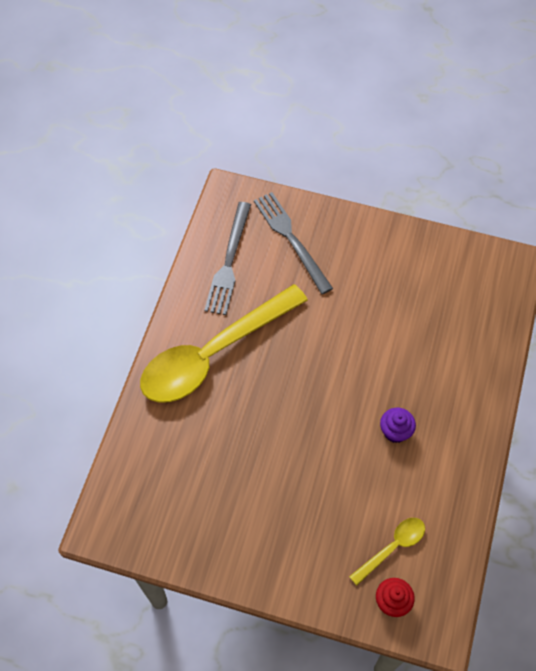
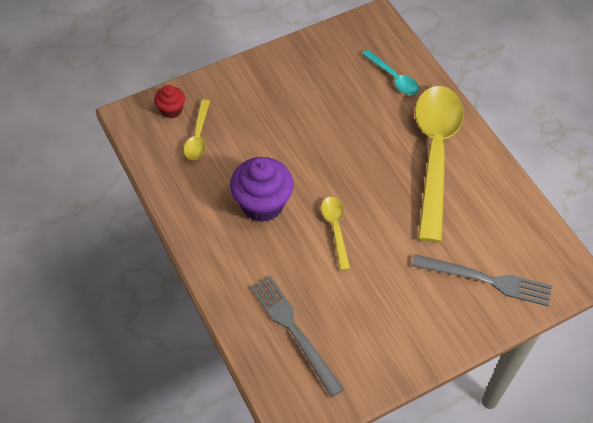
camera: 135 degrees right, 5 degrees down
grey fork [204,202,251,315] -> grey fork moved to [251,276,344,397]
purple cupcake [380,408,416,443] -> purple cupcake [230,157,294,222], size x1.90
none -> yellow spoon [321,197,350,270]
none -> turquoise spoon [362,50,419,95]

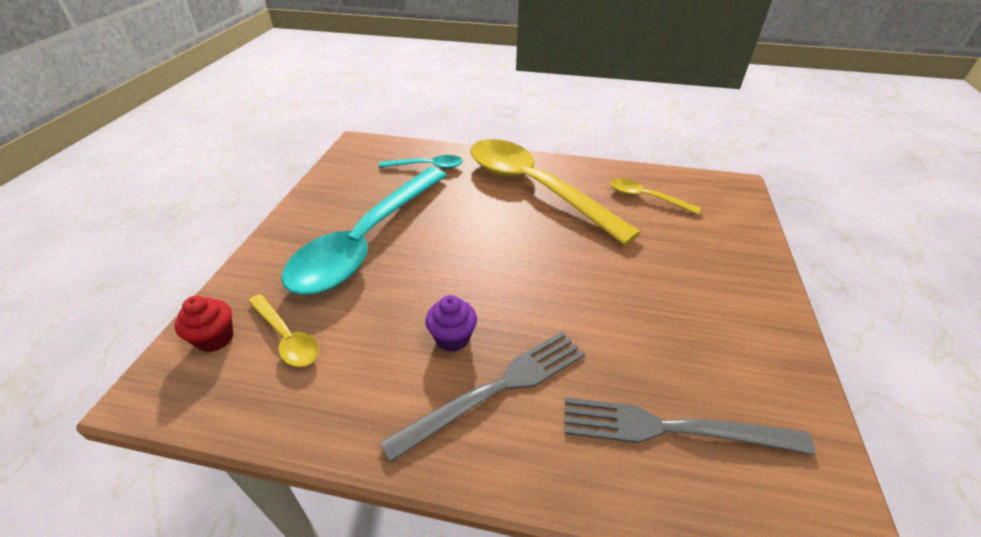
camera: 50 degrees left, 15 degrees down
purple cupcake [230,157,294,222] -> purple cupcake [426,295,477,352], size x0.53
yellow spoon [321,197,350,270] -> yellow spoon moved to [610,178,701,215]
grey fork [412,254,552,306] -> grey fork moved to [380,332,585,462]
none -> turquoise spoon [281,168,447,294]

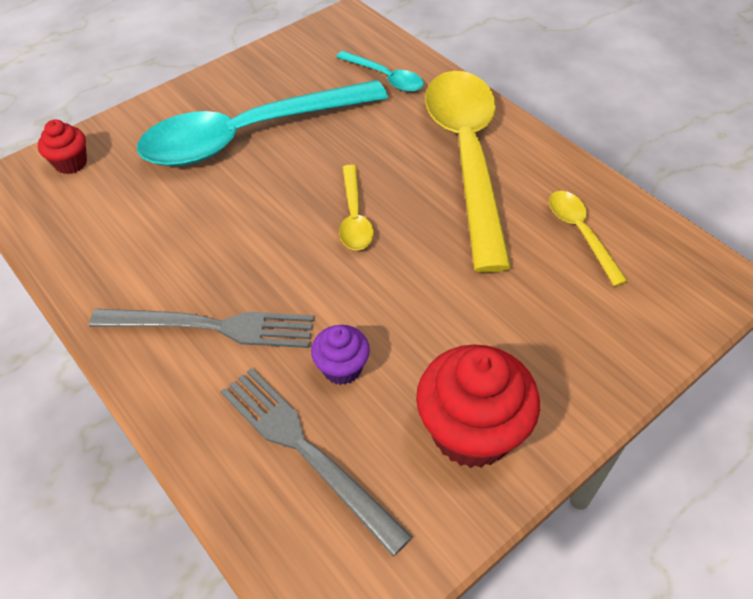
camera: 40 degrees right, 10 degrees up
yellow spoon [248,294,319,367] -> yellow spoon moved to [339,165,374,250]
purple cupcake [426,295,477,352] -> purple cupcake moved to [311,325,370,385]
none -> red cupcake [416,345,540,468]

